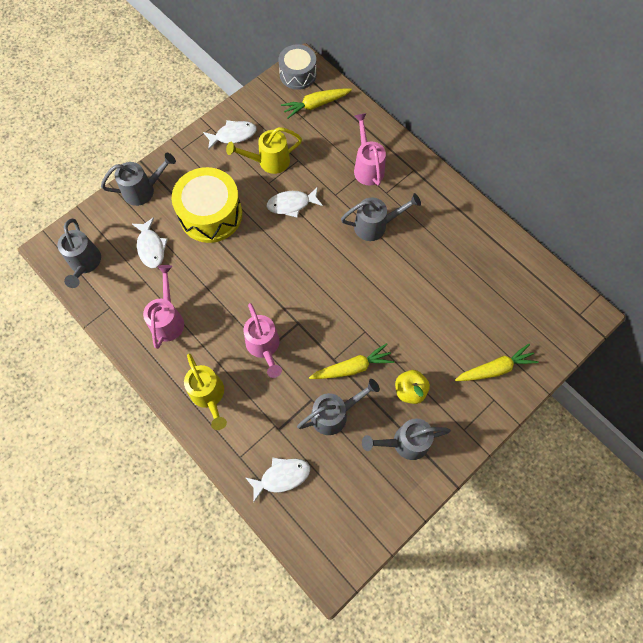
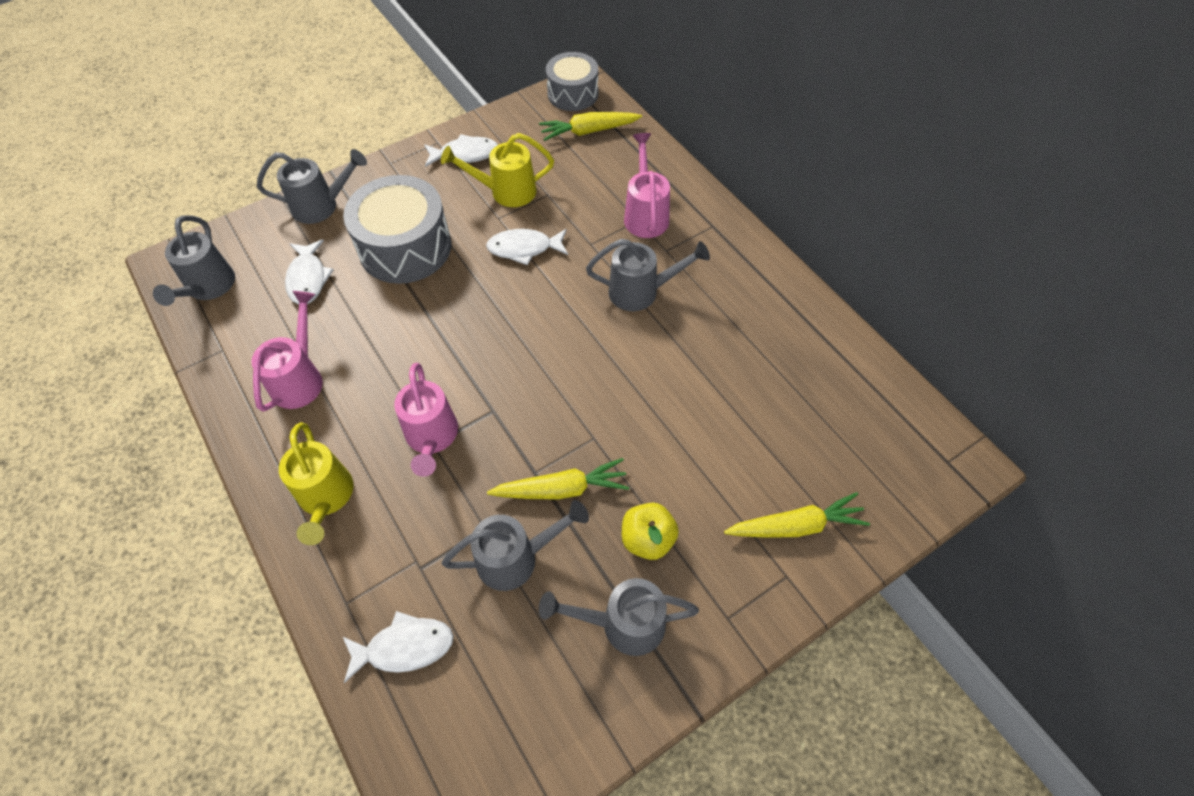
camera: 10 degrees right, 10 degrees down
yellow drum [172,167,242,243] -> grey drum [343,175,451,284]

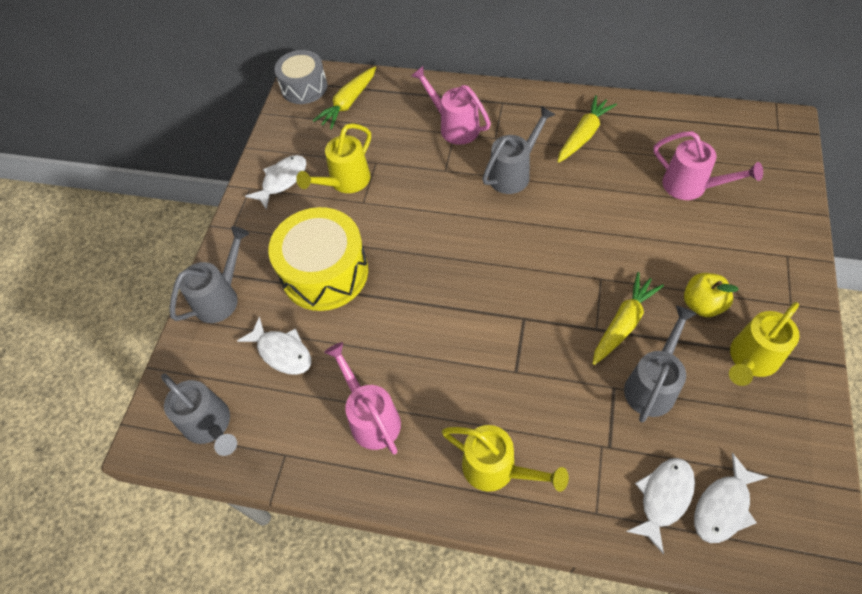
camera: 40 degrees left, 0 degrees up
grey drum [343,175,451,284] -> yellow drum [268,207,368,311]
pink watering can [394,362,458,477] -> pink watering can moved to [653,131,763,200]
white fish [486,229,568,265] -> white fish moved to [694,453,768,543]
grey watering can [539,578,699,656] -> yellow watering can [729,302,800,386]
yellow carrot [724,492,870,538] -> yellow carrot moved to [557,95,617,163]

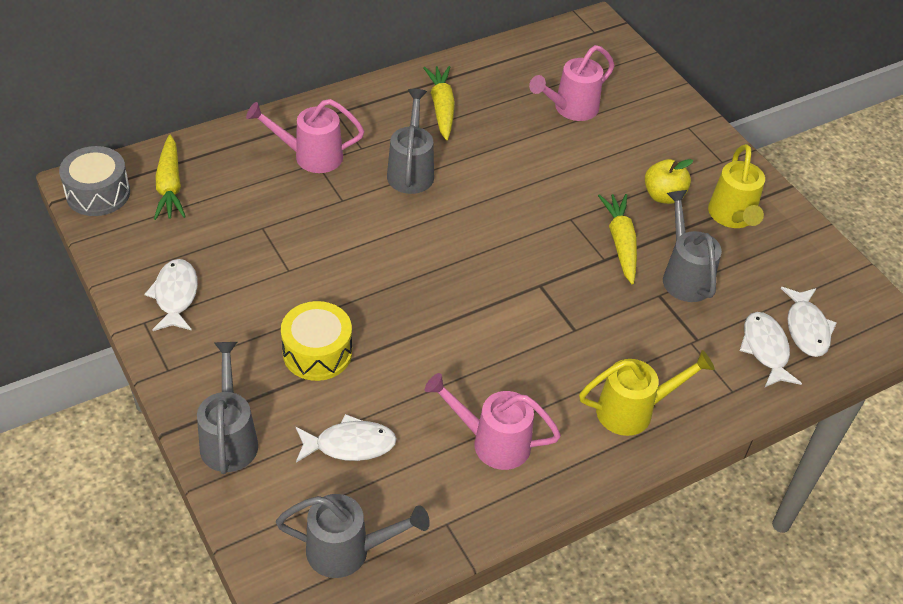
camera: 50 degrees left, 10 degrees down
yellow drum [268,207,368,311] -> yellow drum [281,301,352,381], size x0.64
yellow watering can [296,123,371,193] -> none
pink watering can [653,131,763,200] -> pink watering can turned 150 degrees clockwise [529,45,614,121]

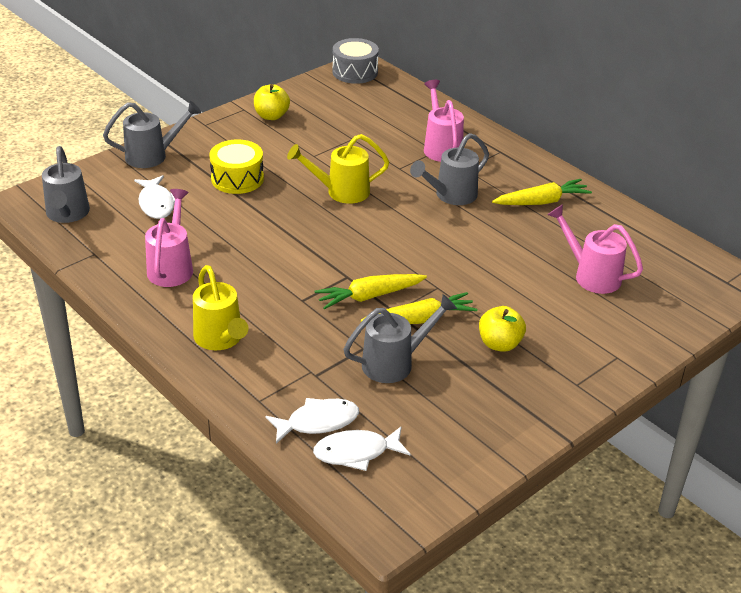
camera: 80 degrees right, 10 degrees down
white fish [144,259,198,331] -> yellow apple [254,84,290,120]
yellow carrot [154,135,186,220] -> yellow carrot moved to [315,274,427,309]
grey watering can [387,89,434,194] -> grey watering can turned 150 degrees clockwise [410,133,489,205]
yellow watering can [708,144,765,228] -> yellow watering can moved to [287,134,389,204]

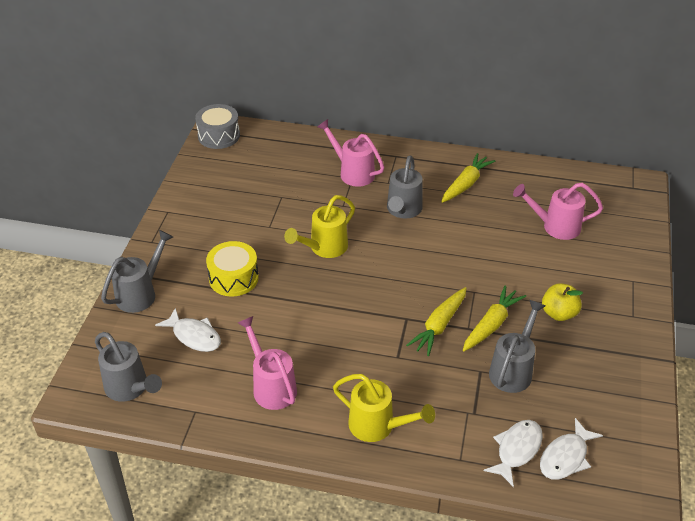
camera: 35 degrees left, 5 degrees up
yellow apple [254,84,290,120] -> none

